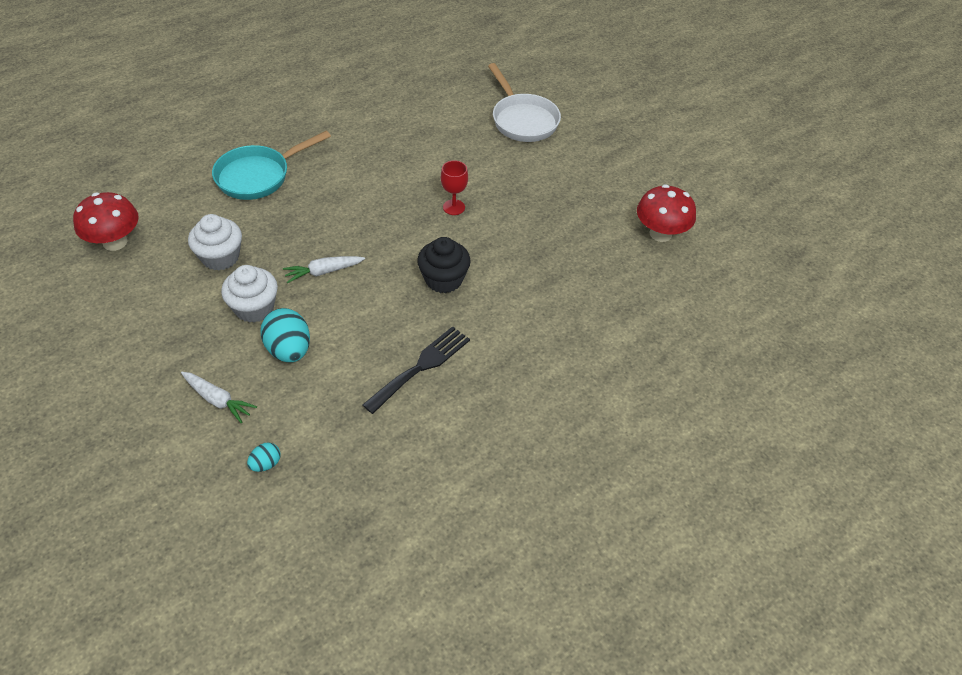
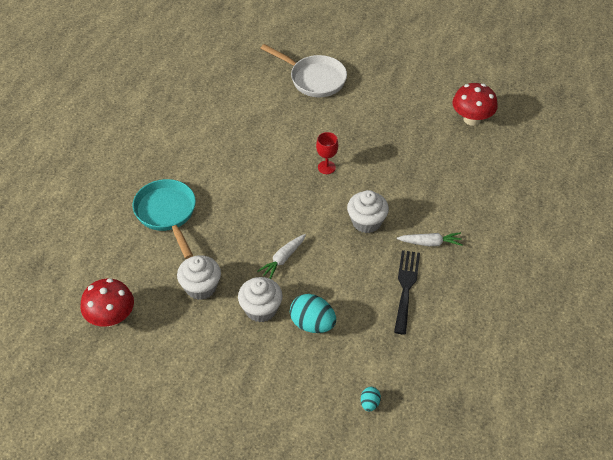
camera: 30 degrees left, 0 degrees up
white carrot [181,372,257,423] -> white carrot moved to [397,232,462,246]
turquoise pan [212,131,331,200] -> turquoise pan turned 135 degrees clockwise [132,179,196,259]
black cupcake [417,237,471,293] -> white cupcake [347,190,389,233]

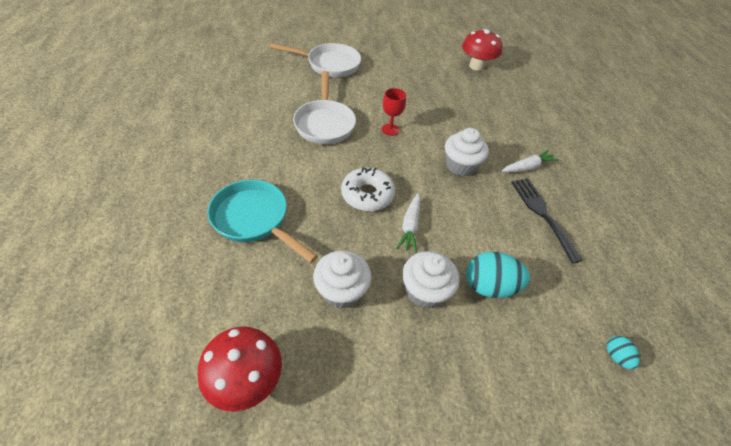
camera: 30 degrees left, 0 degrees up
none -> white pan [293,71,356,144]
none -> white donut [341,167,395,211]

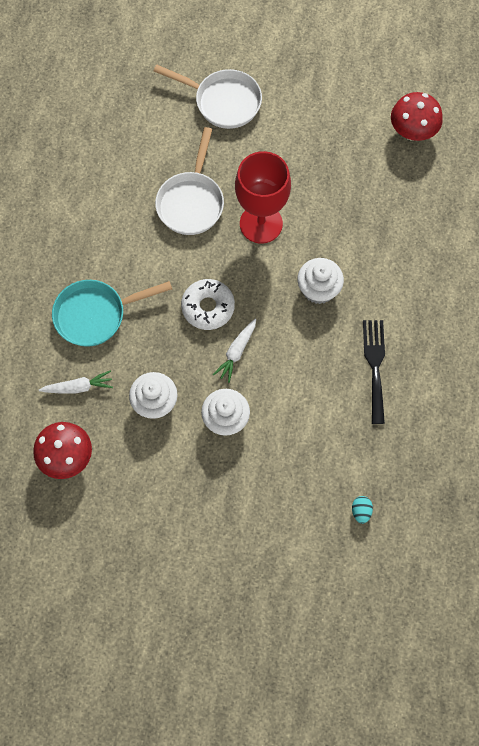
camera: 20 degrees right, 20 degrees up
turquoise pan [207,180,318,263] -> turquoise pan turned 75 degrees counterclockwise [52,280,172,347]
red goblet [382,88,406,136] -> red goblet [235,151,291,244], size x2.11
turquoise egg [466,252,530,298] -> none
white carrot [502,150,559,172] -> white carrot moved to [39,370,113,393]

